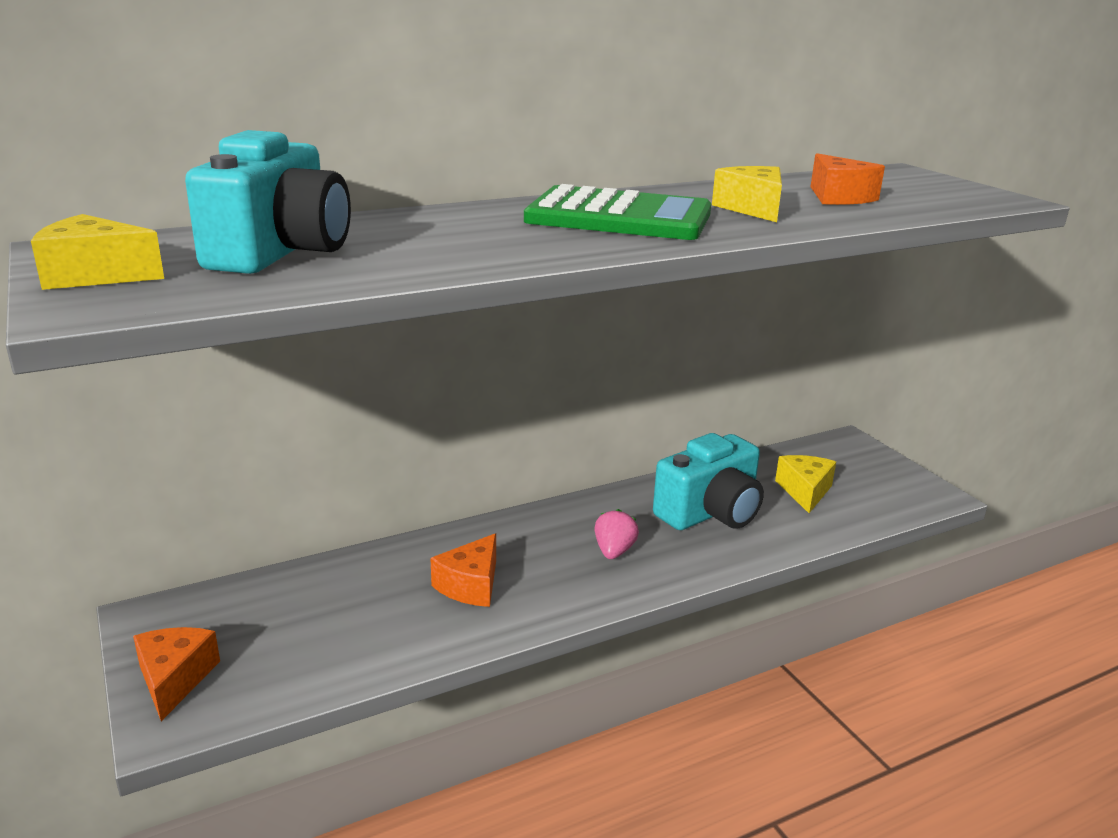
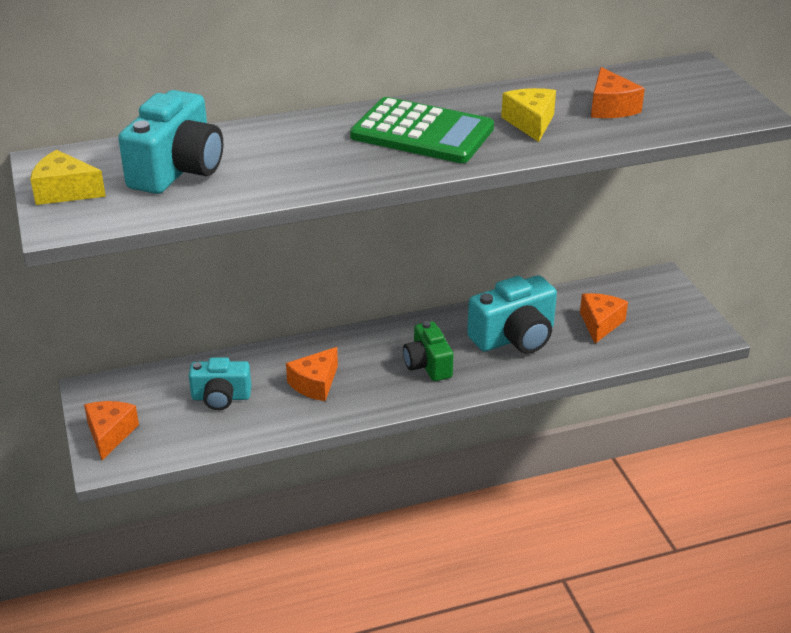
camera: 10 degrees right, 10 degrees up
pink strawberry [594,509,639,559] -> green camera [403,321,454,381]
yellow cheese [775,455,836,513] -> orange cheese [580,293,628,343]
none -> turquoise camera [189,357,251,410]

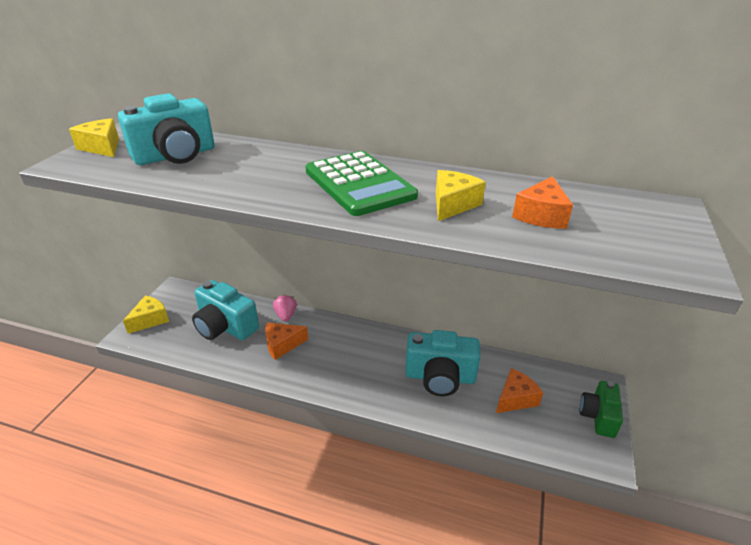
camera: 35 degrees right, 0 degrees up
orange cheese [84,401,139,460] -> yellow cheese [123,296,169,334]
turquoise camera [189,357,251,410] -> turquoise camera [192,280,259,340], size x1.56
green camera [403,321,454,381] -> green camera moved to [579,381,623,438]
none -> pink strawberry [273,294,297,322]

